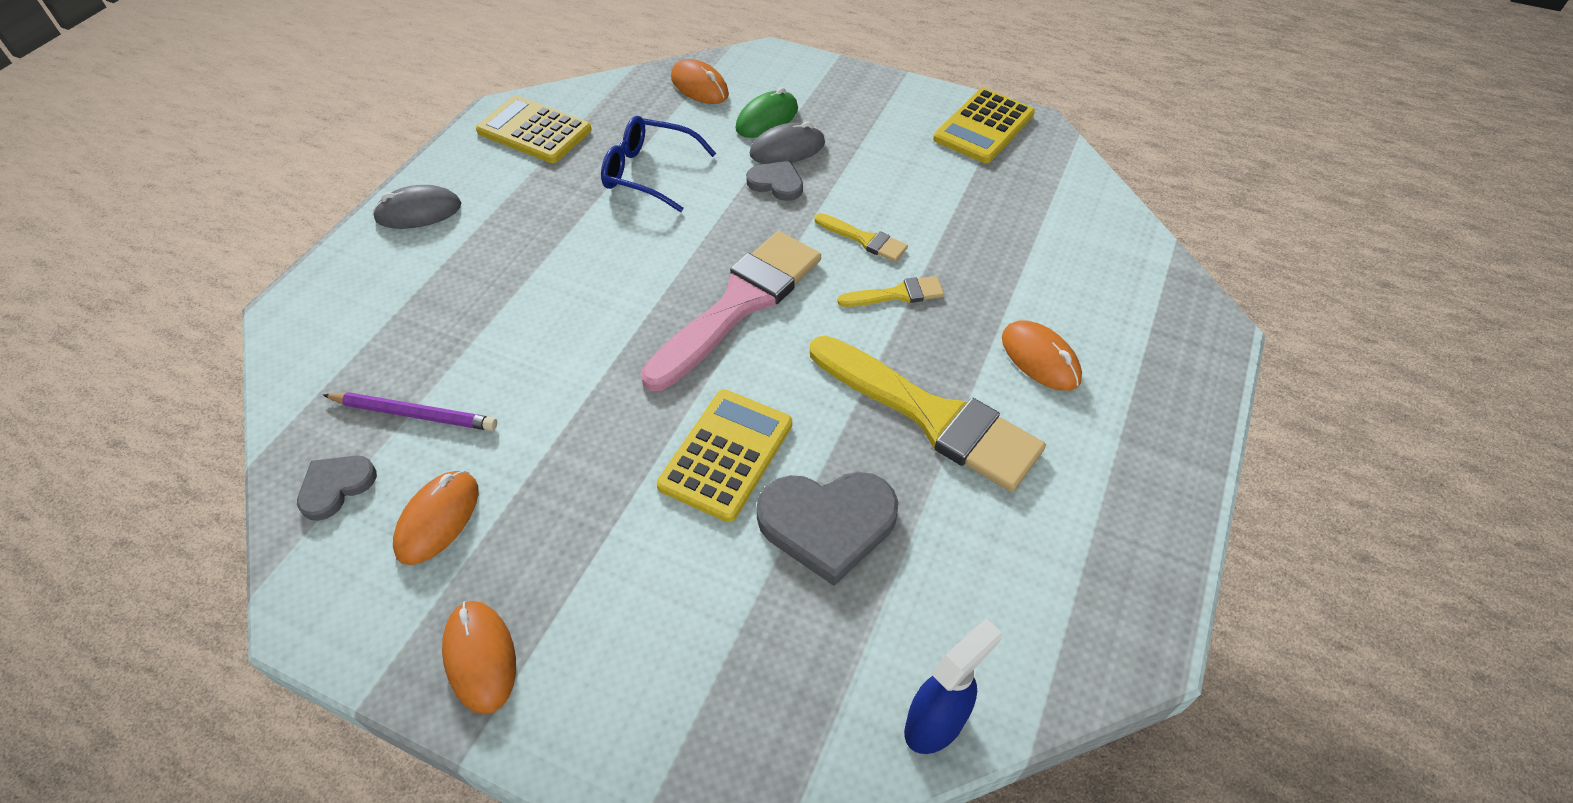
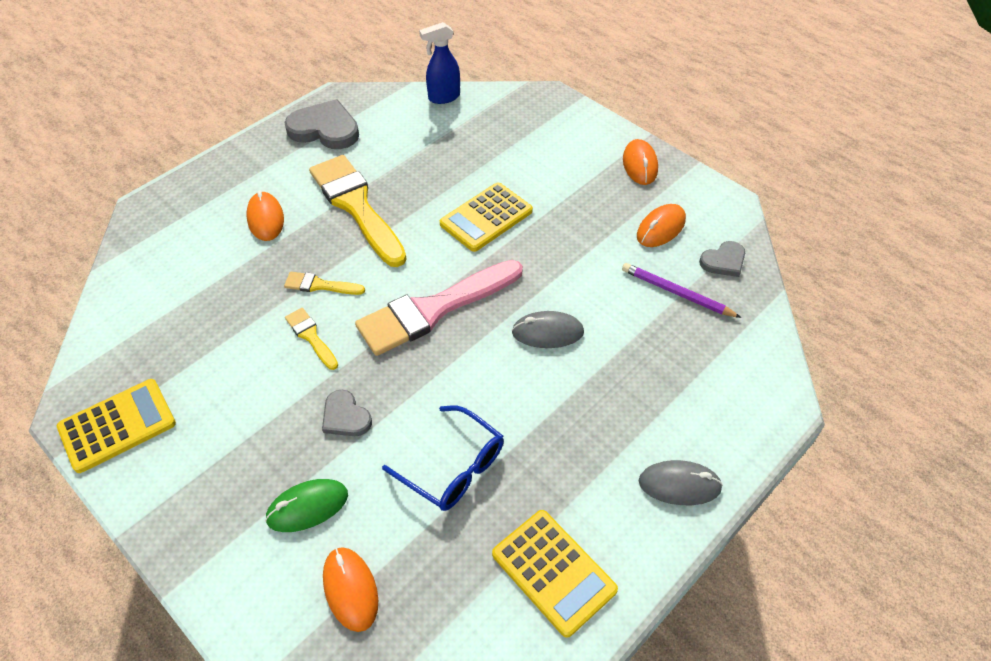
camera: 160 degrees left, 0 degrees up
grey mouse [750,121,825,164] -> grey mouse moved to [512,311,584,348]
grey heart [756,472,898,586] -> grey heart moved to [284,99,359,149]

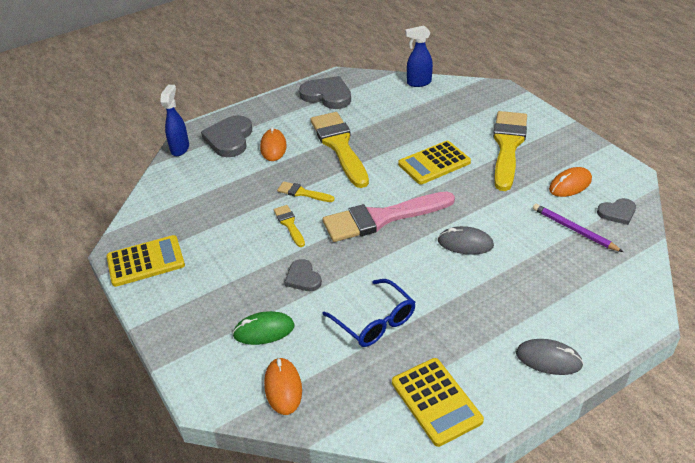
camera: 15 degrees right, 10 degrees down
orange mouse [623,139,658,185] -> none
none -> blue spray bottle [160,85,189,156]
none -> grey heart [201,115,252,157]
none -> yellow brush [493,111,527,191]

